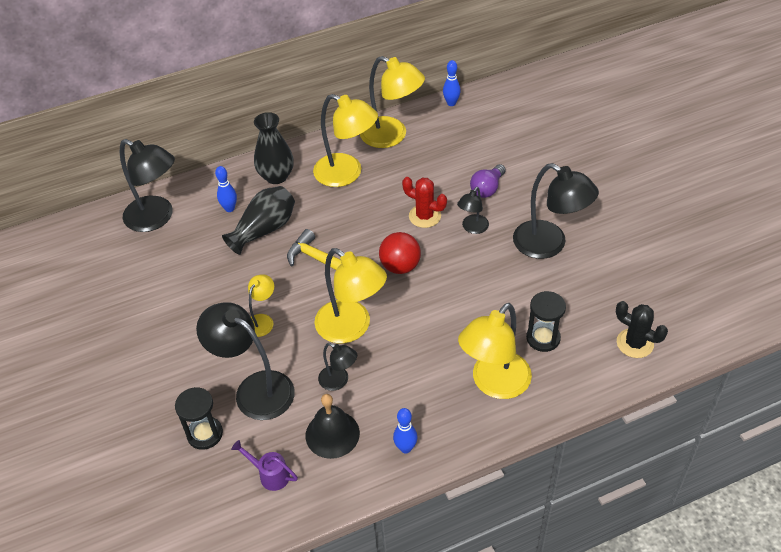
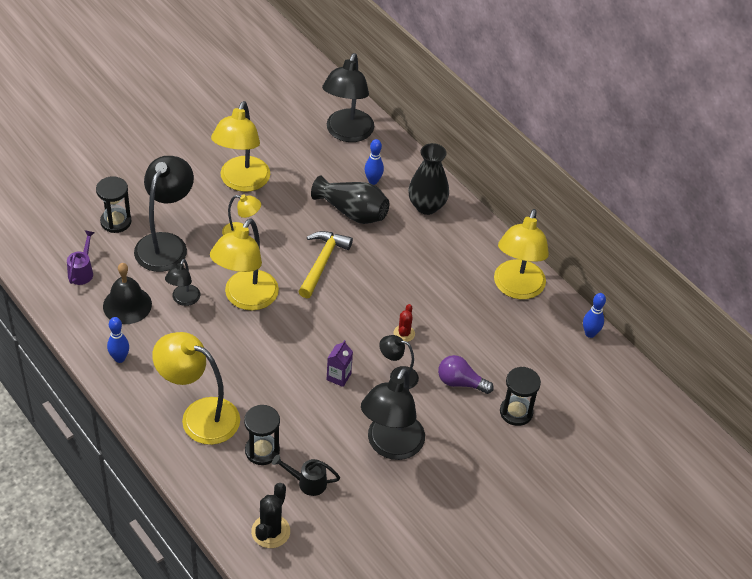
camera: 70 degrees right, 0 degrees up
yellow lamp [313,94,378,187] -> yellow lamp moved to [211,101,270,192]
red ball [379,232,421,274] -> none
red cactus [402,177,447,228] -> red cactus [393,304,415,342], size x0.63
none -> black watering can [272,454,340,496]
none -> purple carton [327,340,353,387]
none -> black hourglass [500,367,541,426]

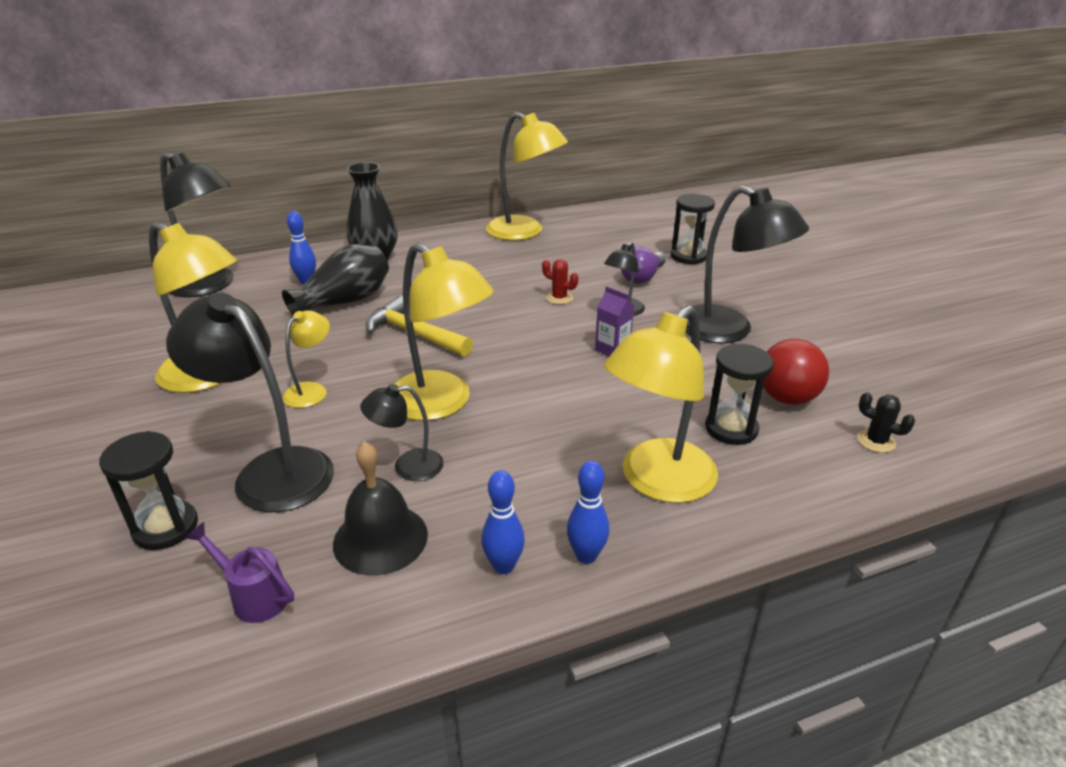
camera: 70 degrees left, 15 degrees down
black lamp [165,259,200,306] -> black lamp turned 135 degrees clockwise [360,384,444,481]
black cactus [251,483,290,548] -> black cactus [858,392,915,453], size x0.63
black watering can [272,454,340,496] -> red ball [763,339,829,405]
blue bowling pin [583,293,606,338] -> blue bowling pin moved to [567,461,609,564]

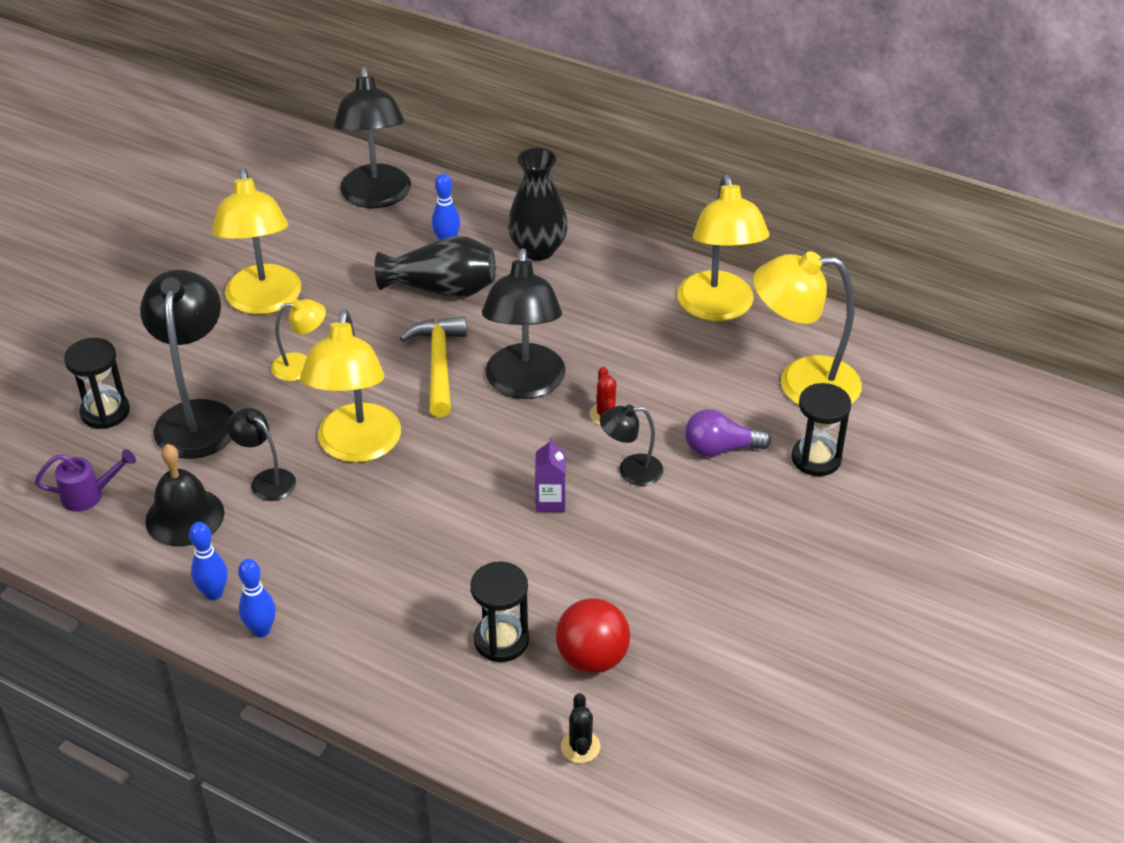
camera: 50 degrees right, 10 degrees up
purple watering can [185,522,294,623] -> purple watering can turned 90 degrees clockwise [35,449,136,512]
yellow lamp [604,305,718,503] -> yellow lamp moved to [753,251,862,405]
black lamp [686,186,809,343] -> black lamp moved to [482,248,566,399]

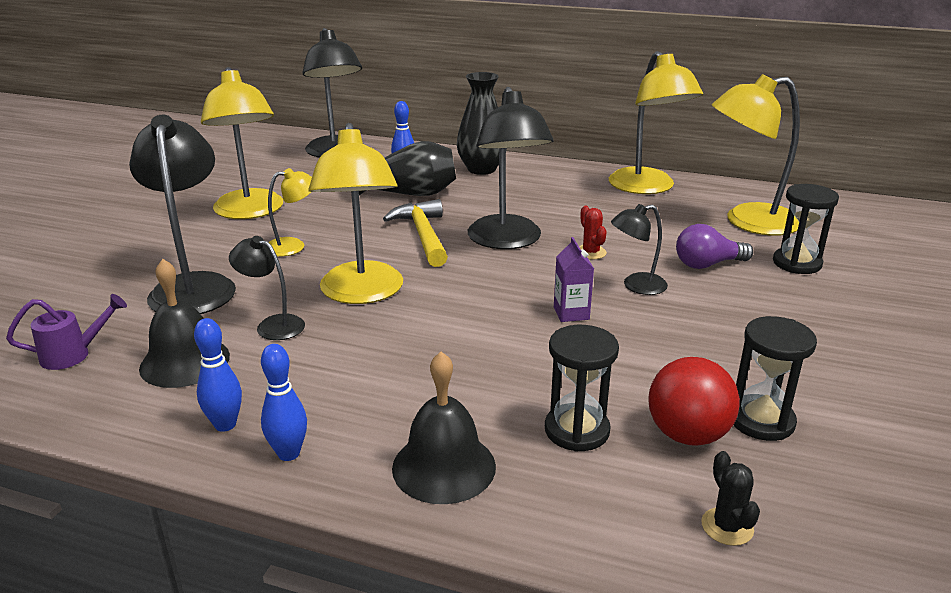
camera: 10 degrees left, 15 degrees down
black hourglass [64,338,130,429] -> black hourglass moved to [734,316,817,441]
none -> black bell [392,351,496,504]

